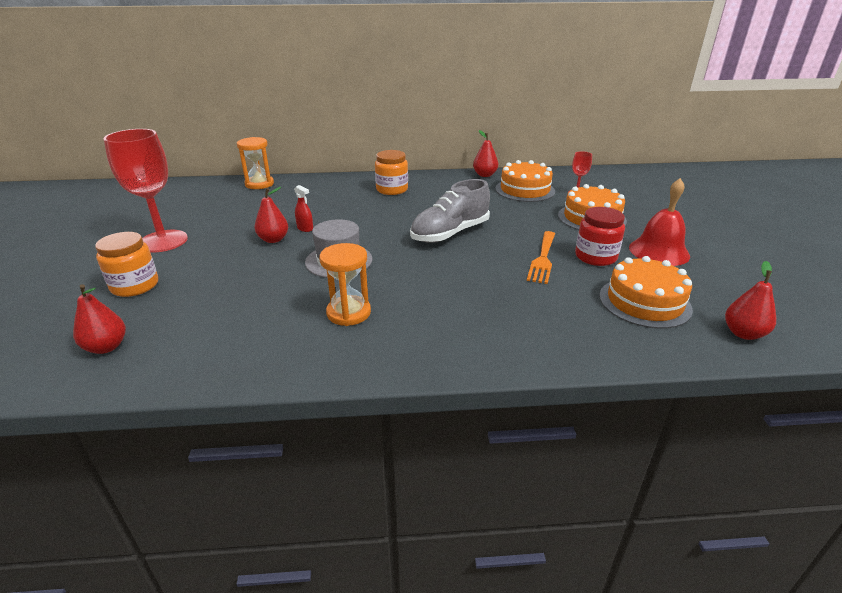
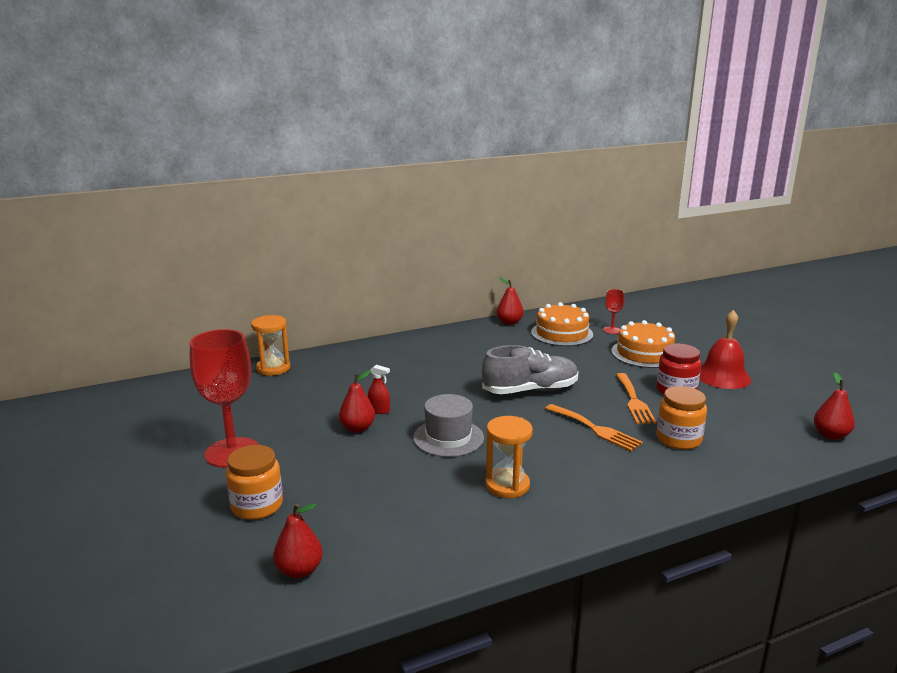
camera: 20 degrees left, 10 degrees down
orange jar [375,150,408,195] -> orange jar moved to [656,386,707,450]
grey shoe [410,179,490,243] -> grey shoe turned 135 degrees counterclockwise [482,345,578,394]
orange cake [599,256,693,329] -> none
none -> orange fork [545,404,643,451]

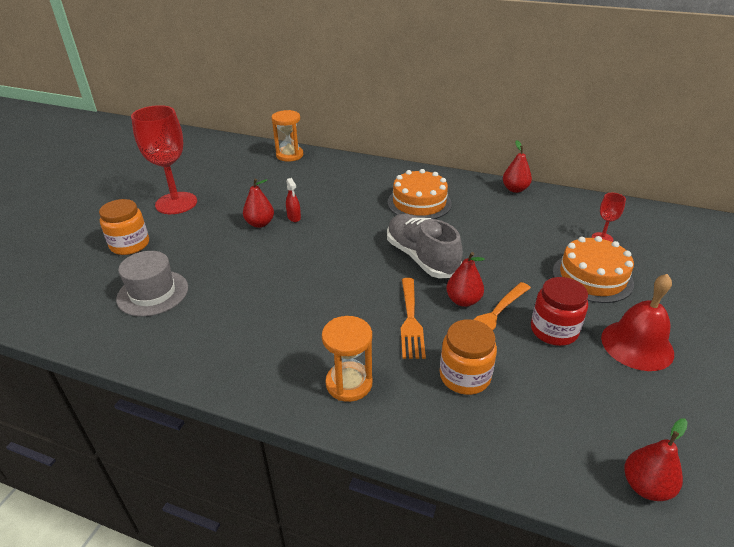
camera: 45 degrees right, 15 degrees up
red pear [273,503,323,578] -> red pear moved to [446,252,485,307]
grey hat [413,394,484,457] -> grey hat moved to [116,251,188,317]
grey shoe [482,345,578,394] -> grey shoe turned 150 degrees counterclockwise [387,214,463,279]
orange hourglass [486,416,533,498] -> orange hourglass moved to [322,316,372,402]
orange cake [531,302,593,346] -> orange cake moved to [387,169,452,219]

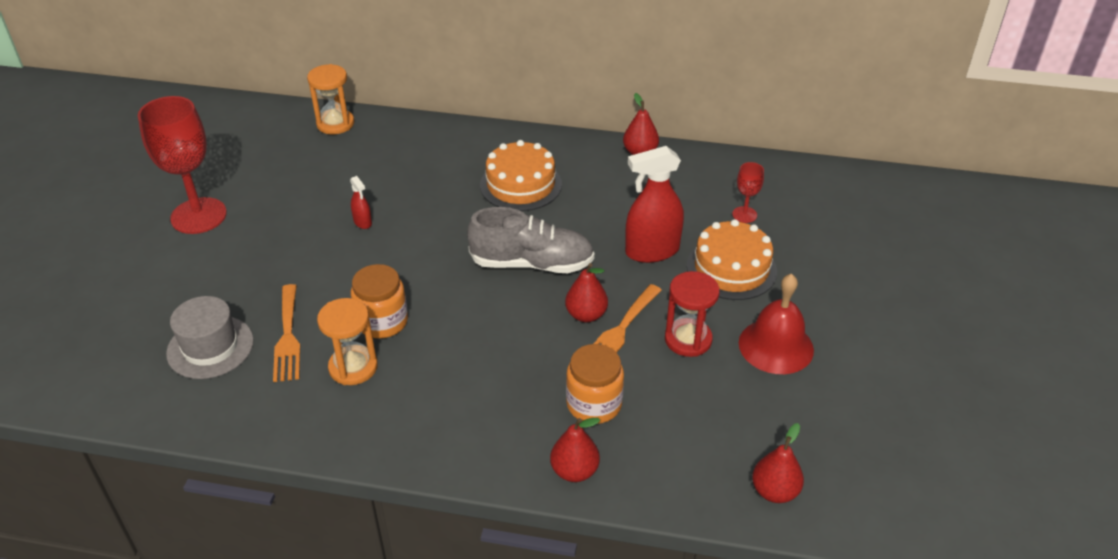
camera: 10 degrees left, 5 degrees up
orange jar [99,199,149,255] -> orange jar moved to [351,264,408,339]
red pear [243,179,274,228] -> red pear moved to [550,418,600,482]
orange hourglass [322,316,372,402] -> orange hourglass moved to [317,298,378,385]
grey shoe [387,214,463,279] -> grey shoe turned 135 degrees clockwise [467,207,595,273]
orange fork [401,278,426,359] -> orange fork moved to [273,284,300,382]
red jar [531,277,588,346] -> red hourglass [665,271,720,357]
none -> red spray bottle [625,146,684,263]

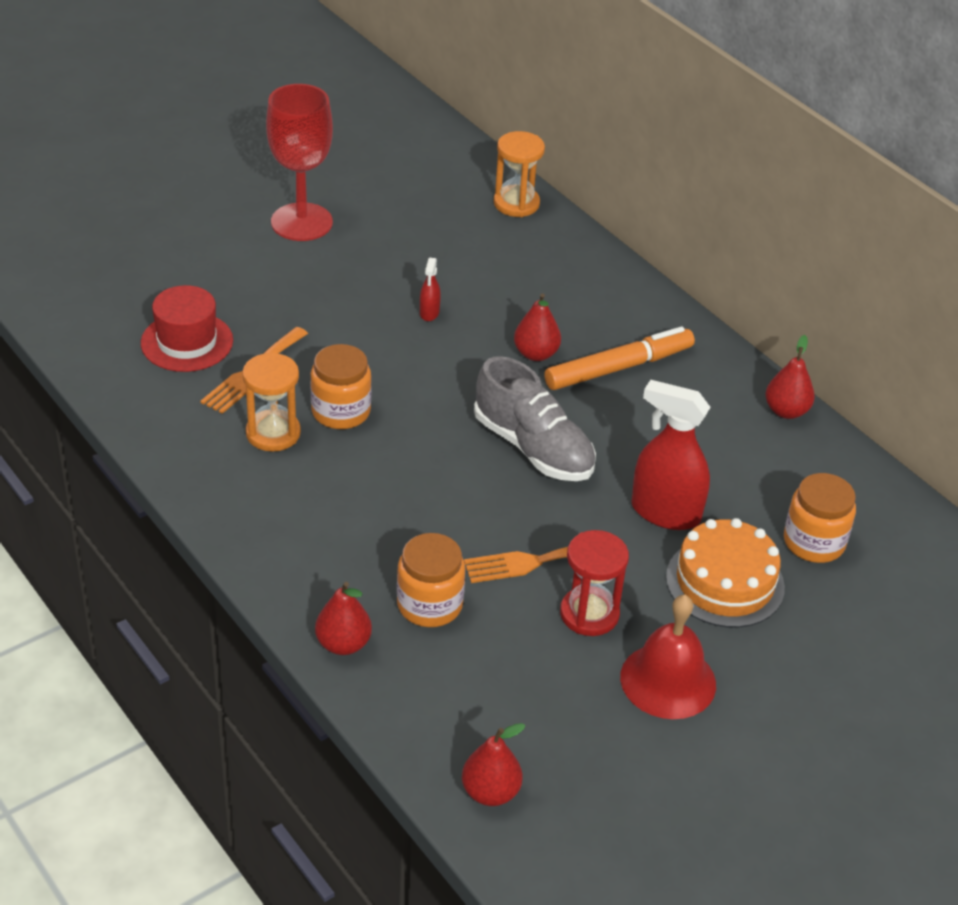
camera: 40 degrees right, 0 degrees up
grey hat [166,296,254,379] -> red hat [141,285,233,372]
orange cake [480,140,562,211] -> orange marker [544,326,695,390]
red pear [565,263,608,322] -> red pear moved to [514,293,561,361]
red goblet [732,162,764,223] -> orange jar [784,473,856,563]

